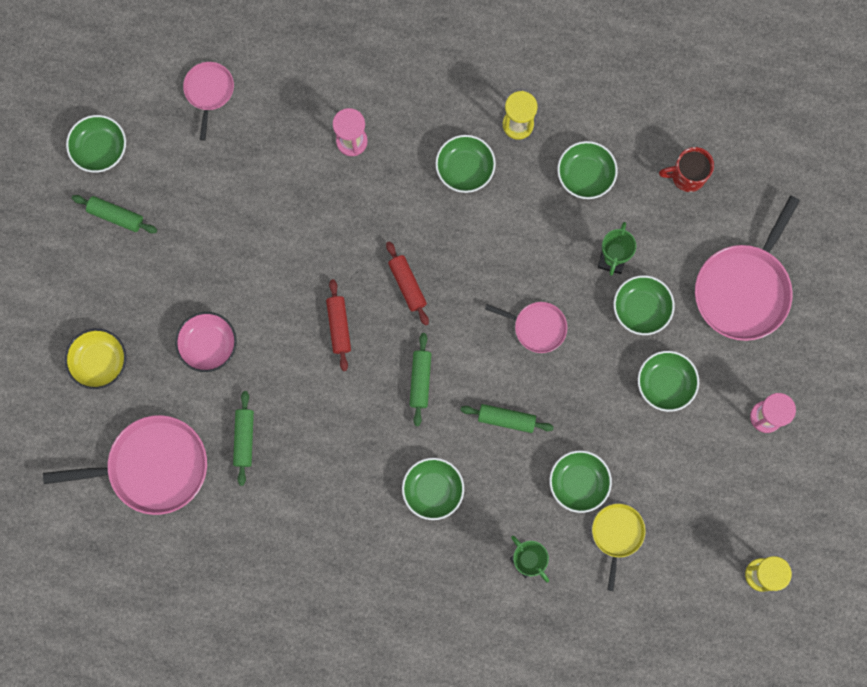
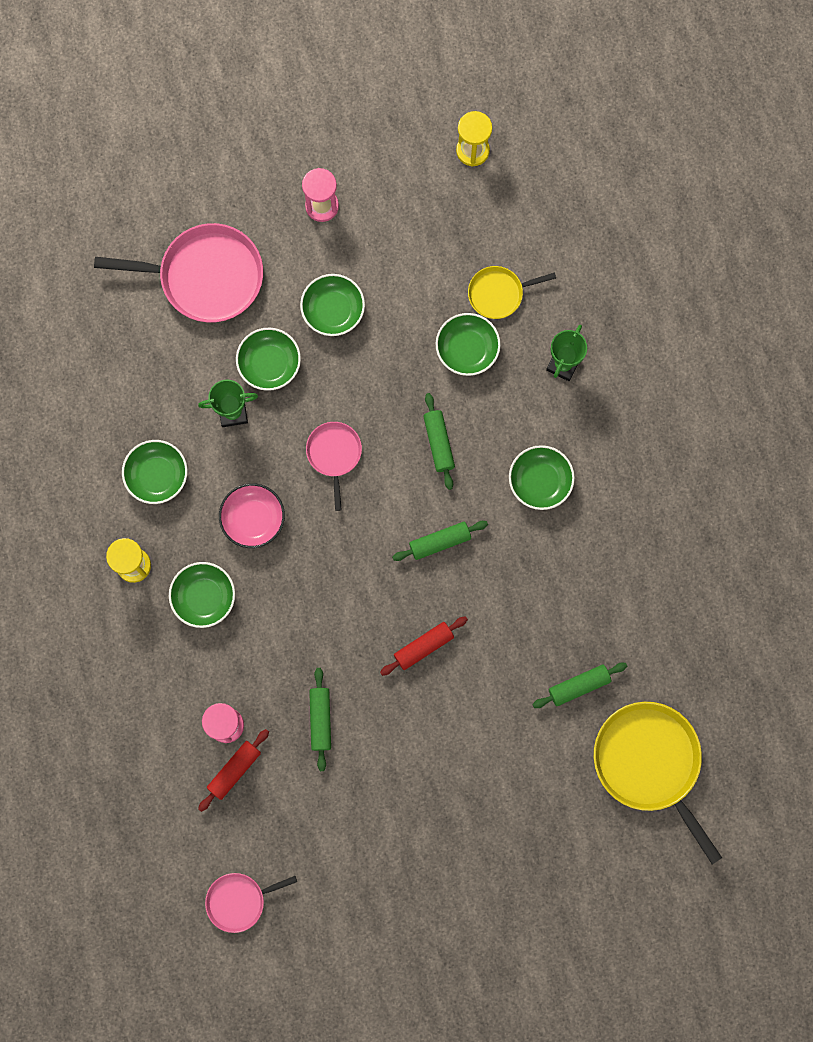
camera: 115 degrees left, 0 degrees up
pink pan [43,415,207,515] -> yellow pan [594,702,722,864]
yellow bowl [65,329,126,389] -> none
green bowl [66,115,126,173] -> none
green rolling pin [72,195,157,233] -> green rolling pin moved to [309,668,331,771]
pink bowl [175,312,237,372] -> pink bowl moved to [219,483,285,548]
red rolling pin [386,241,429,326] -> red rolling pin moved to [198,729,269,812]
red mug [659,147,714,192] -> none

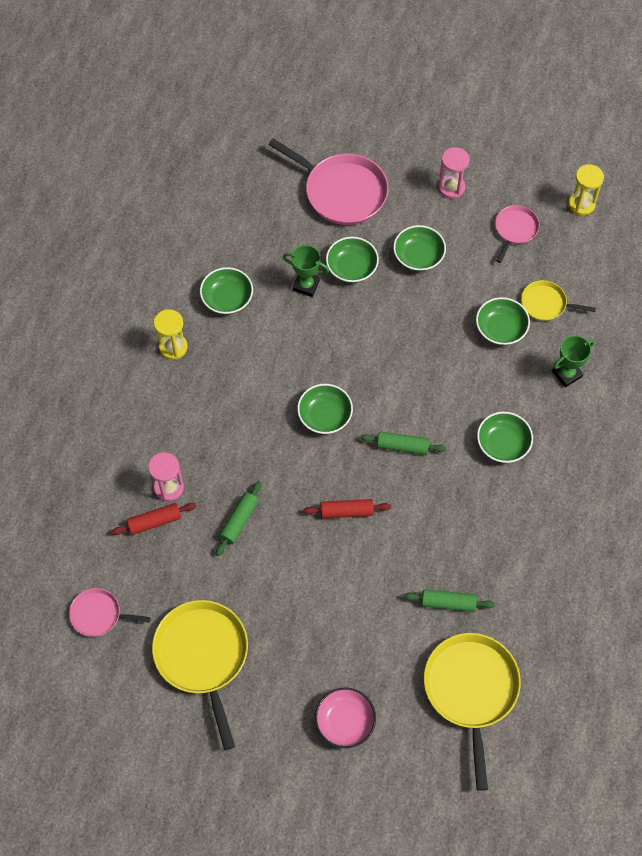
camera: 30 degrees right, 15 degrees down
green bowl [169,562,235,628] -> green bowl moved to [297,384,353,434]
pink bowl [219,483,285,548] -> pink bowl moved to [315,687,376,748]
pink pan [306,422,362,511] -> pink pan moved to [495,205,540,263]
green rolling pin [423,393,455,490] -> none
none -> yellow pan [152,600,248,750]

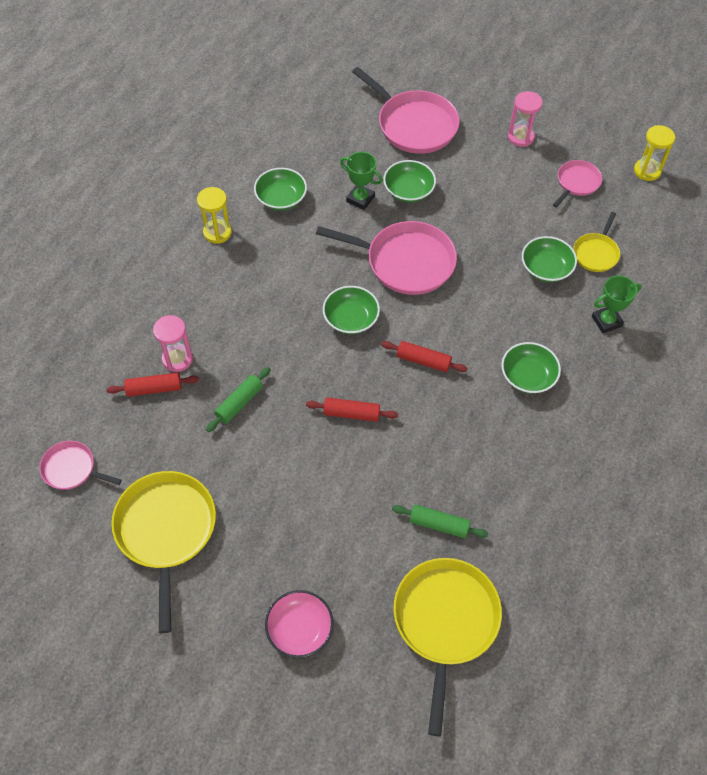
camera: 10 degrees right, 5 degrees down
green rolling pin [361,432,446,455] -> red rolling pin [381,341,468,372]
green bowl [393,225,446,271] -> none
yellow pan [521,280,596,321] -> yellow pan turned 90 degrees counterclockwise [573,212,620,272]
none -> pink pan [316,221,457,295]

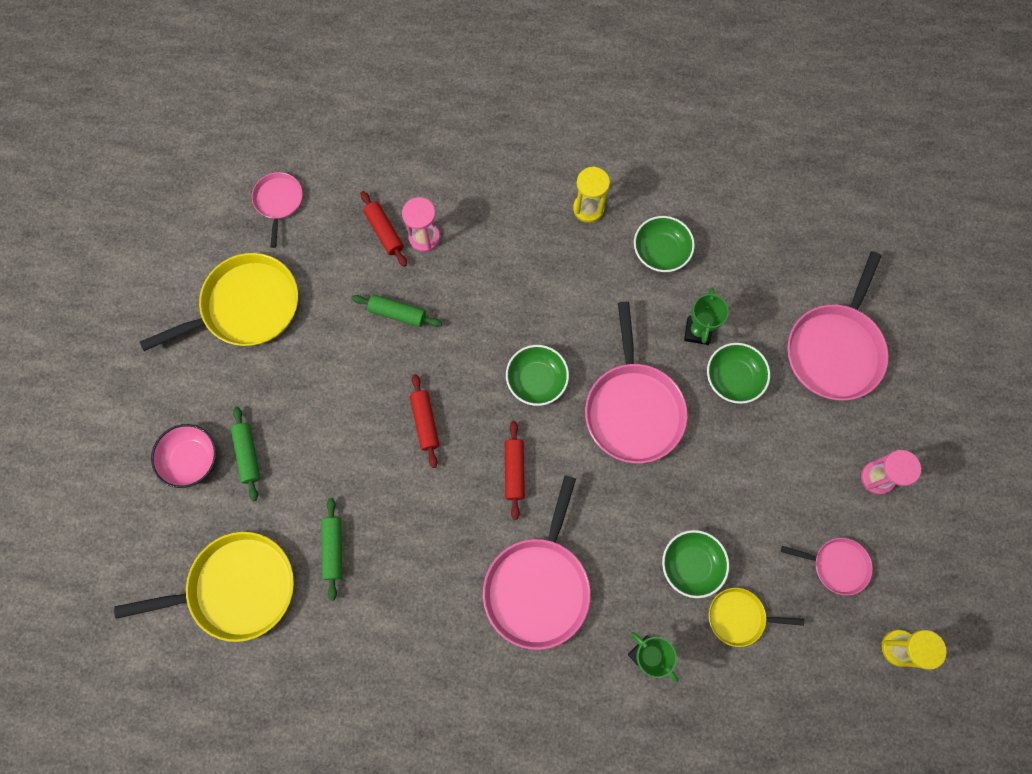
camera: 70 degrees right, 15 degrees up
green bowl [501,342,561,394] -> pink pan [483,475,591,650]
none -> green rolling pin [231,406,260,501]

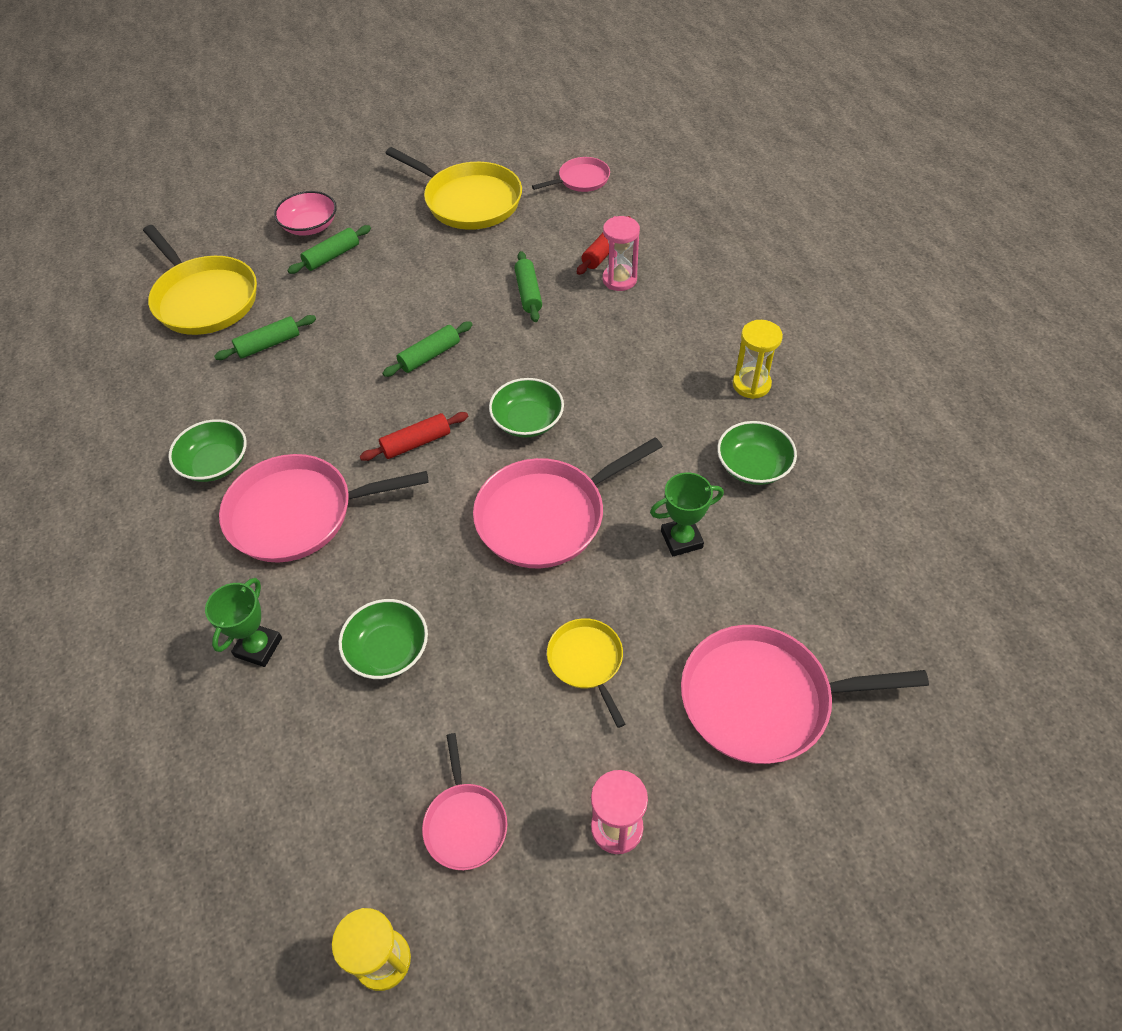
camera: 65 degrees right, 20 degrees down
red rolling pin [410,374,439,468] -> green rolling pin [382,321,473,377]
green bowl [707,343,770,404] -> green bowl moved to [168,419,247,482]
yellow pan [709,588,804,647] -> yellow pan moved to [547,618,625,728]

